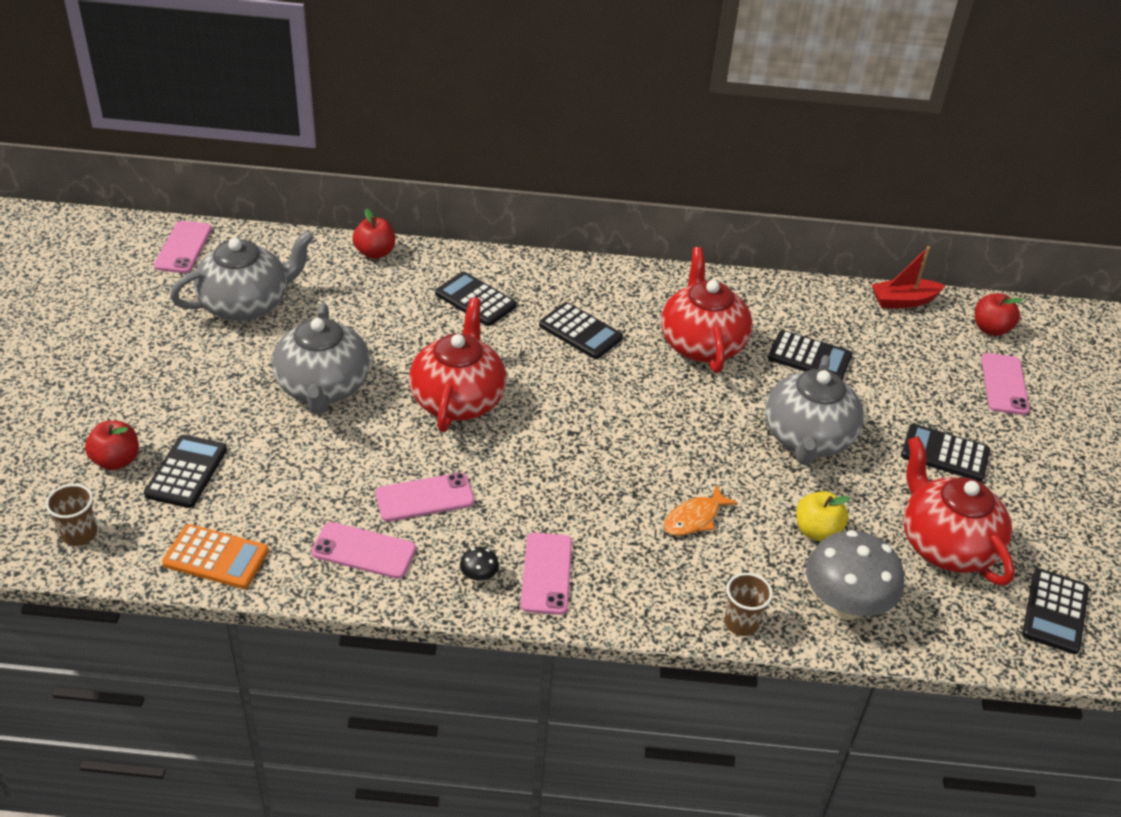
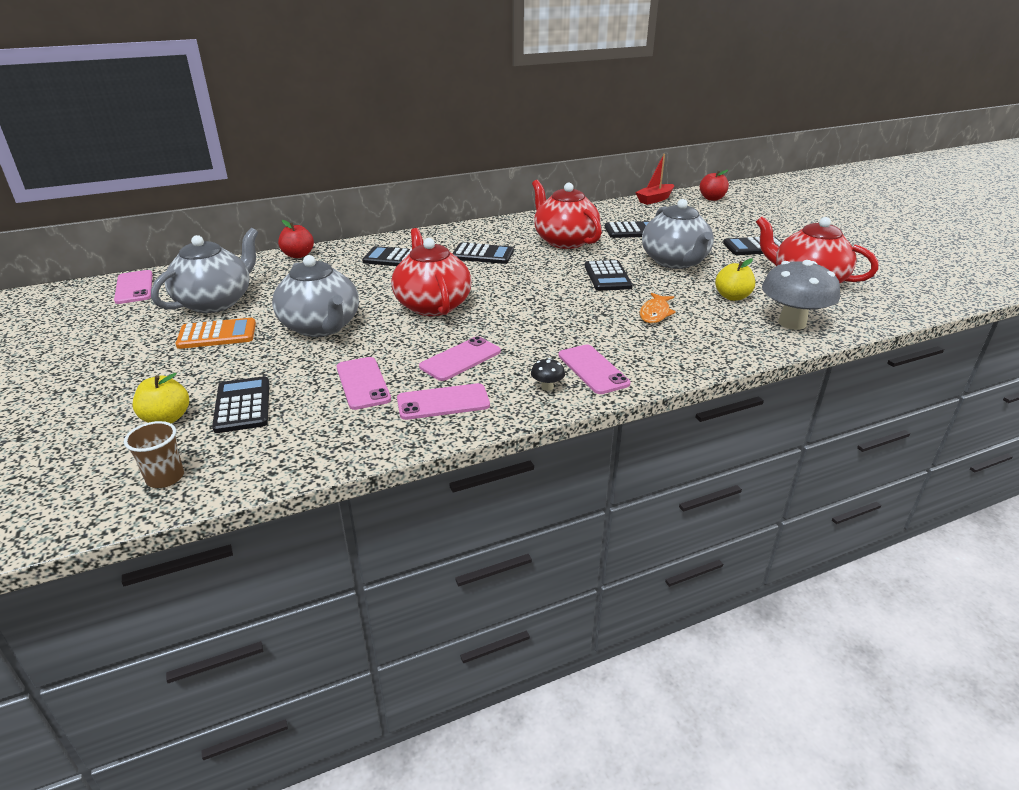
camera: 25 degrees left, 10 degrees down
red apple [85,421,139,470] -> yellow apple [133,373,189,423]
orange calculator [162,524,269,589] -> orange calculator moved to [176,318,256,349]
brown cup [724,573,773,636] -> none
pink phone [981,353,1030,415] -> pink phone moved to [336,357,391,410]
black calculator [1022,568,1089,654] -> black calculator moved to [585,260,633,291]

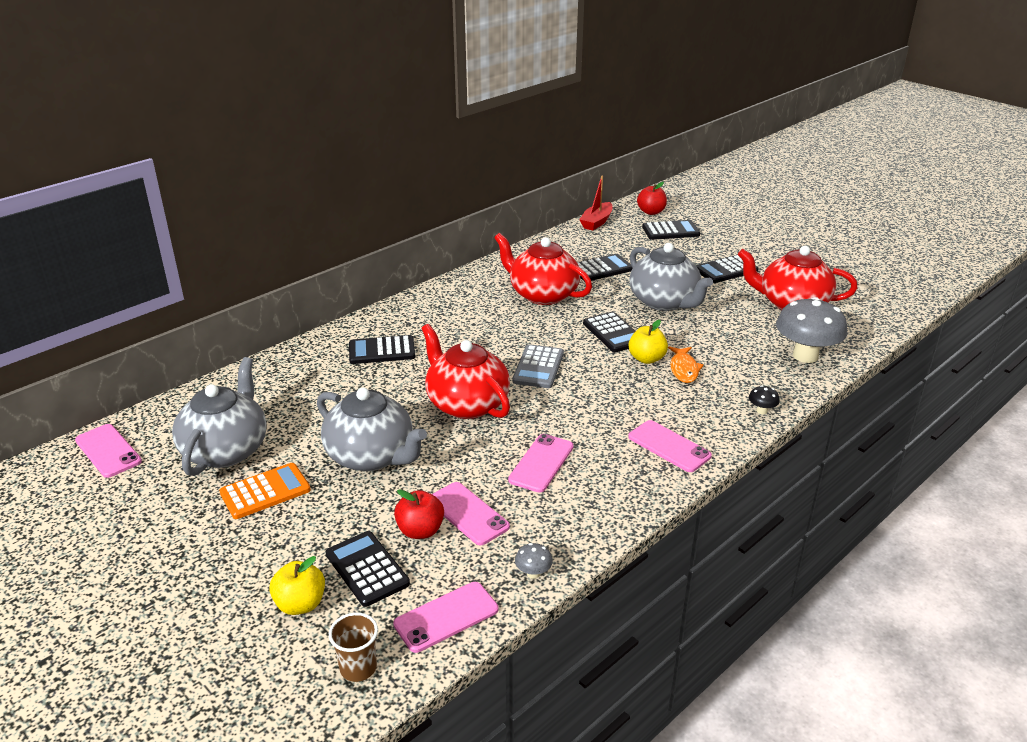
camera: 20 degrees left, 0 degrees up
red apple [278,220,314,258] -> red apple moved to [394,489,444,539]
pink phone [397,383,490,420] -> pink phone moved to [393,582,498,653]
black calculator [452,243,514,264] -> black calculator moved to [642,220,700,240]
black mushroom [531,358,565,391] -> black mushroom moved to [749,385,780,414]
yellow apple [715,258,755,301] -> yellow apple moved to [629,320,668,364]
none -> grey calculator [512,344,564,388]
none -> grey mushroom [515,543,553,579]

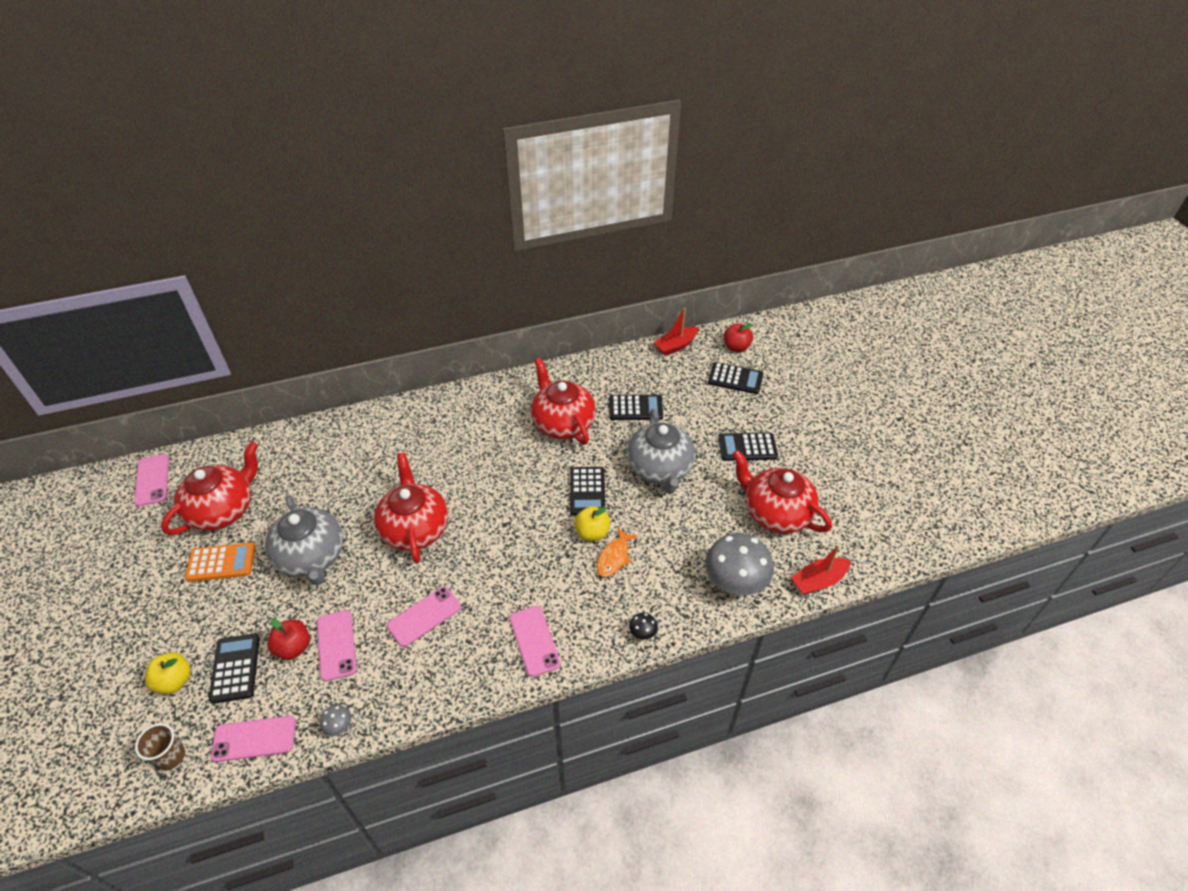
camera: 25 degrees right, 15 degrees up
grey teapot [172,357,267,476] -> red teapot [161,442,258,535]
black calculator [349,335,416,364] -> none
grey calculator [512,344,564,388] -> none
none -> red boat [791,545,851,595]

